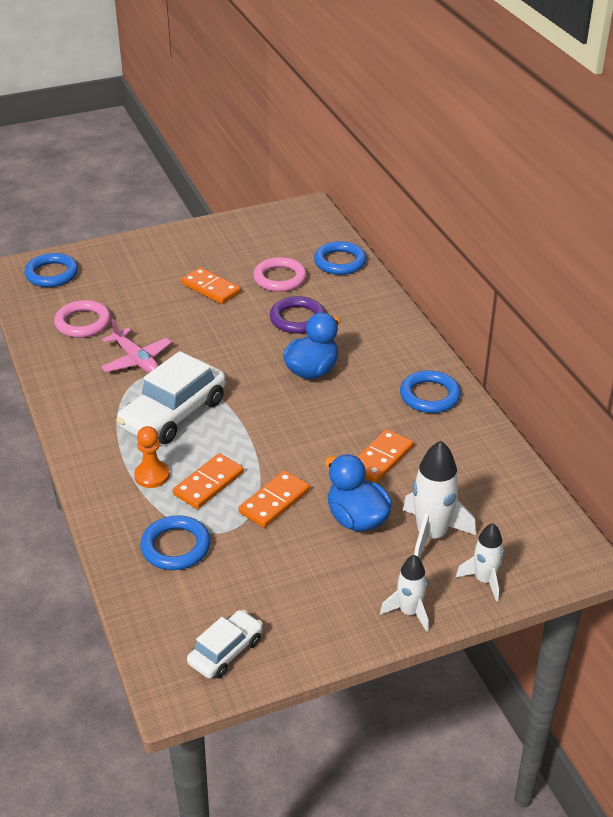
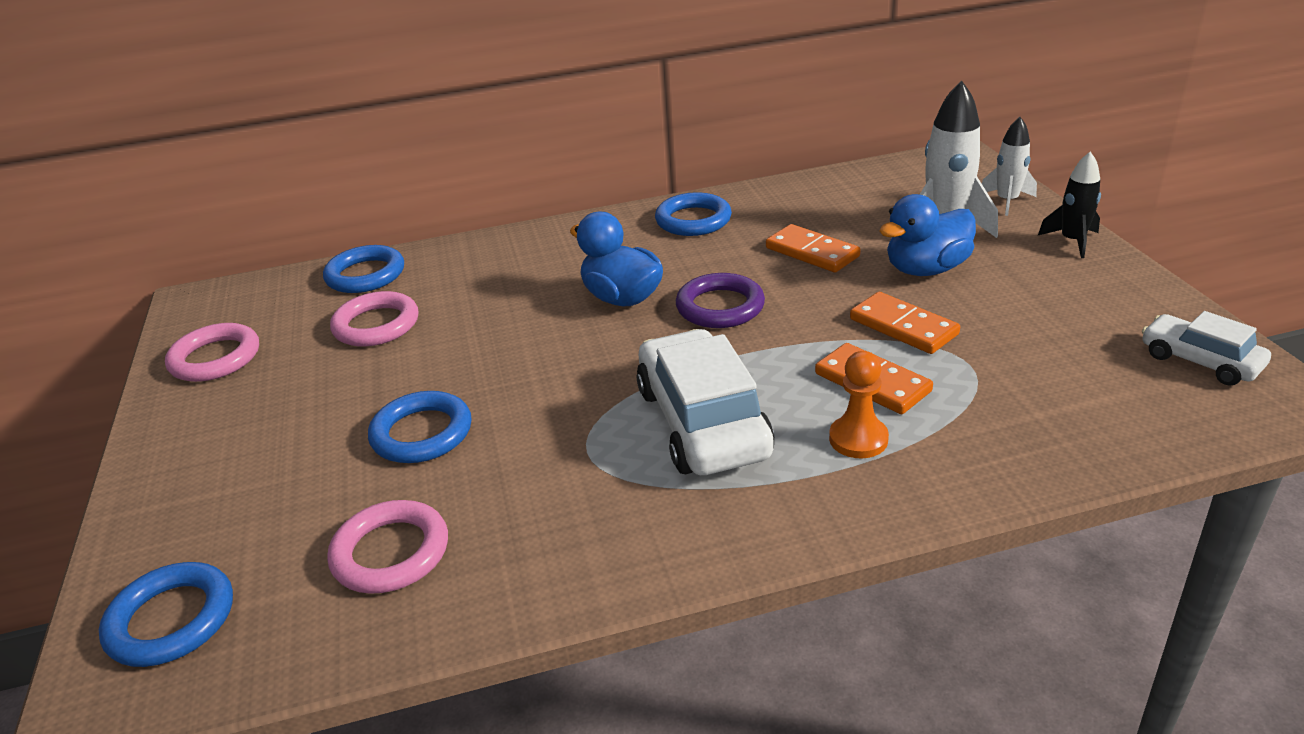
camera: 80 degrees left, 5 degrees down
pink plane [101,319,172,373] -> none
white car [116,351,226,444] -> white car turned 150 degrees counterclockwise [637,329,774,475]
blue ring [140,515,211,570] -> blue ring moved to [368,391,471,463]
orange domino [181,267,241,304] -> none
purple ring [270,296,325,334] -> purple ring moved to [676,273,765,328]
white rocket [380,555,429,632] -> black rocket [1038,151,1101,258]
none -> pink ring [165,323,259,382]

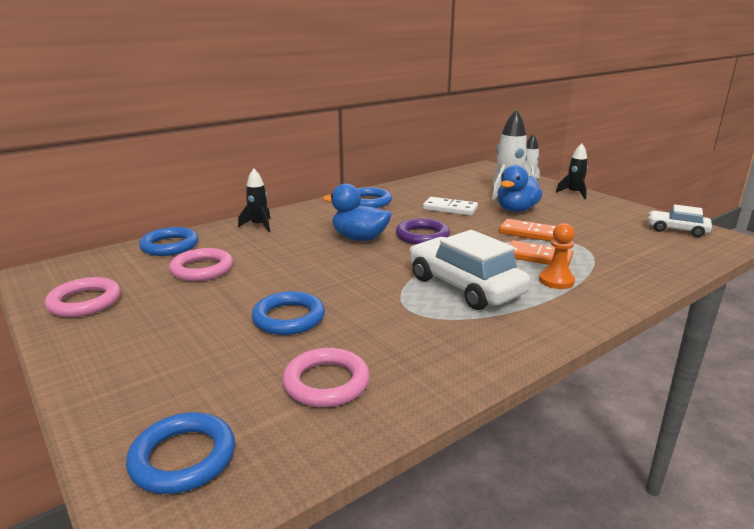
camera: 25 degrees left, 10 degrees down
orange domino [766,224,861,272] -> white domino [423,197,478,216]
none -> black rocket [238,169,270,232]

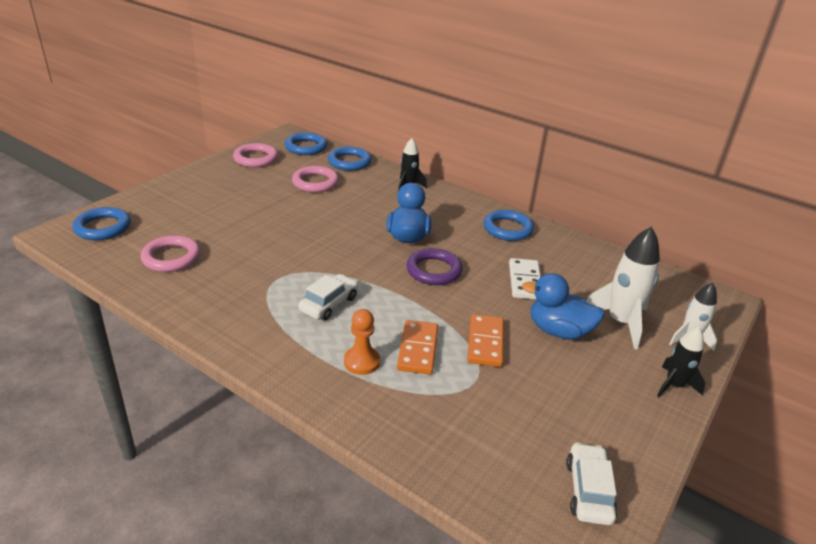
camera: 70 degrees right, 10 degrees up
blue ring [252,291,325,335] -> blue ring moved to [285,133,327,155]
white car [410,230,530,310] -> white car [298,274,358,320], size x0.56

